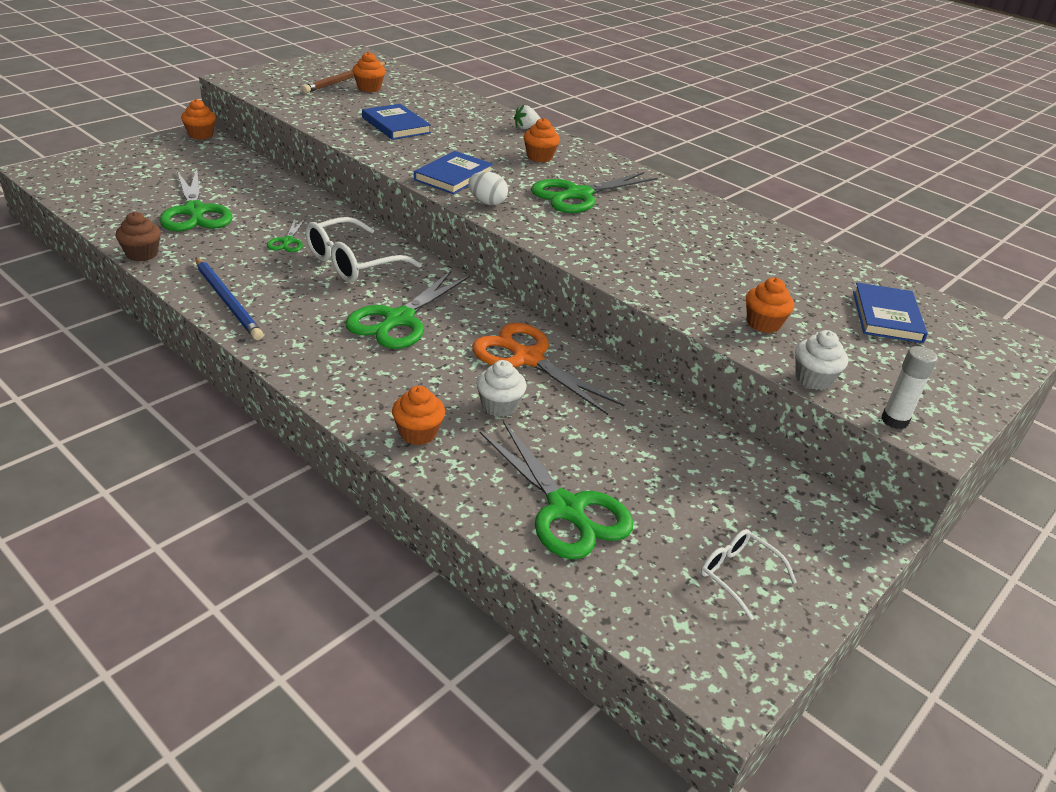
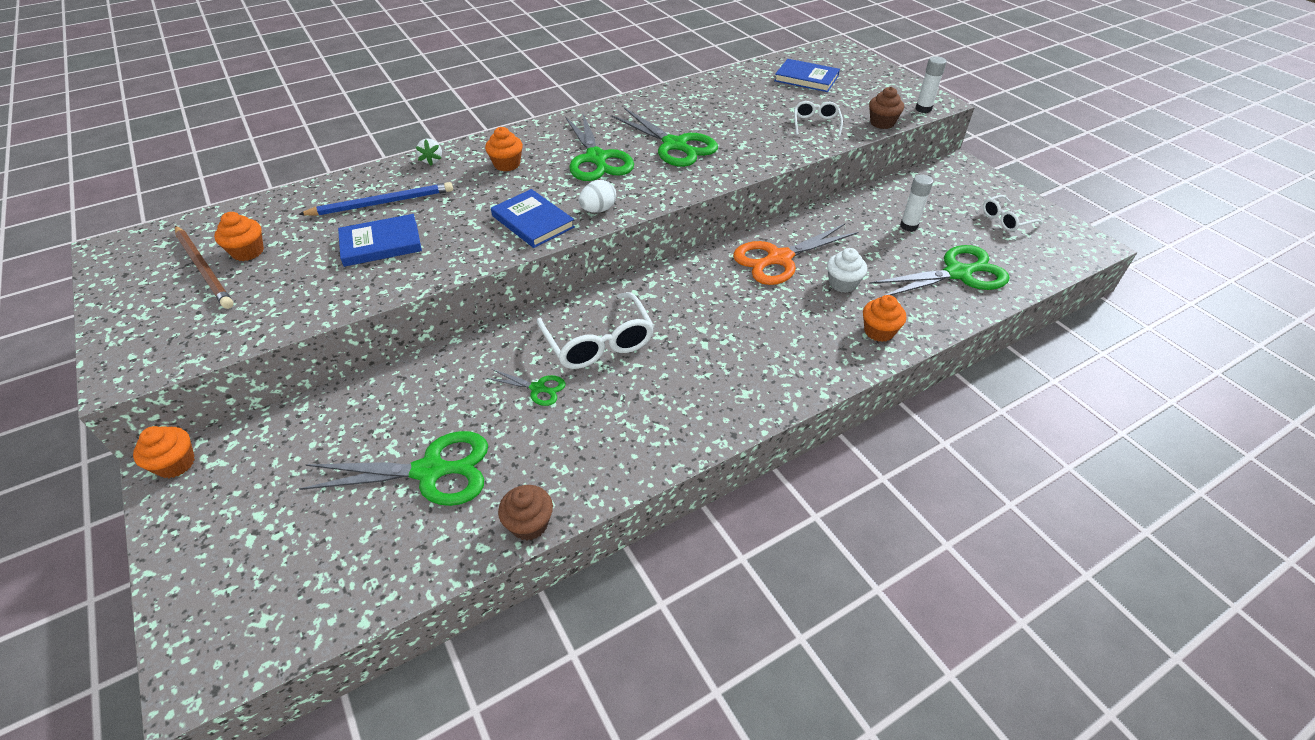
camera: 70 degrees left, 10 degrees up
blue pencil [195,257,263,340] -> blue pencil moved to [298,182,453,216]
green scissors [345,270,470,349] -> green scissors moved to [611,108,718,167]
orange cupcake [746,278,794,333] -> white glasses [794,101,843,137]
white cupcake [795,330,848,390] -> brown cupcake [869,87,904,129]
none -> white glue stick [900,174,933,231]

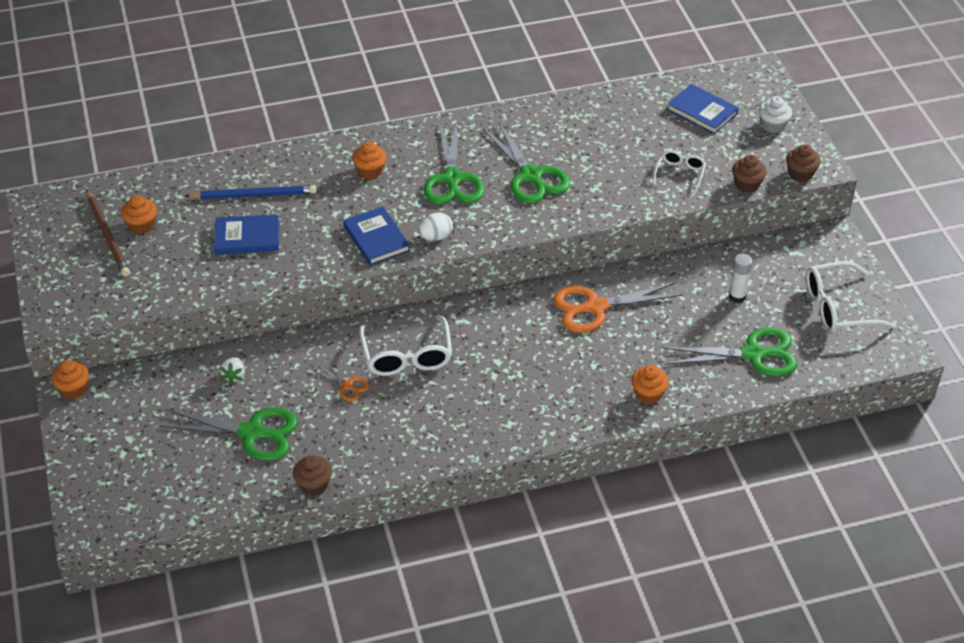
camera: 15 degrees right, 0 degrees up
white strawberry [416,139,442,166] -> white strawberry moved to [220,357,245,384]
green scissors [486,369,565,406] -> orange scissors [309,362,369,402]
white cupcake [827,248,867,293] -> white cupcake moved to [759,96,792,133]
white glue stick [915,56,947,113] -> brown cupcake [786,144,821,182]
white glasses [983,195,1043,231] -> white glasses [806,261,896,333], size x1.75

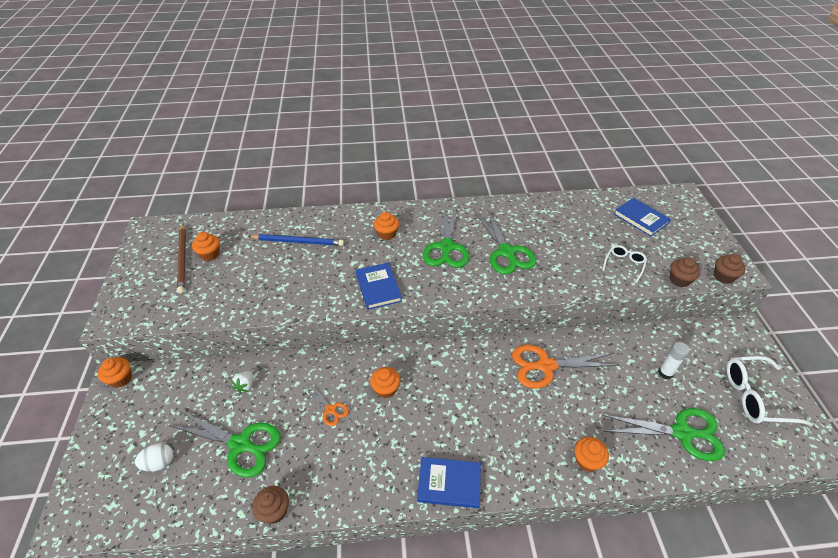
camera: 10 degrees right, 0 degrees up
blue book [214,214,279,255] -> blue book moved to [417,457,481,508]
white glasses [359,315,452,376] -> orange cupcake [370,367,400,398]
white egg [418,213,453,241] -> white egg moved to [135,443,173,472]
white cupcake [759,96,792,133] -> none

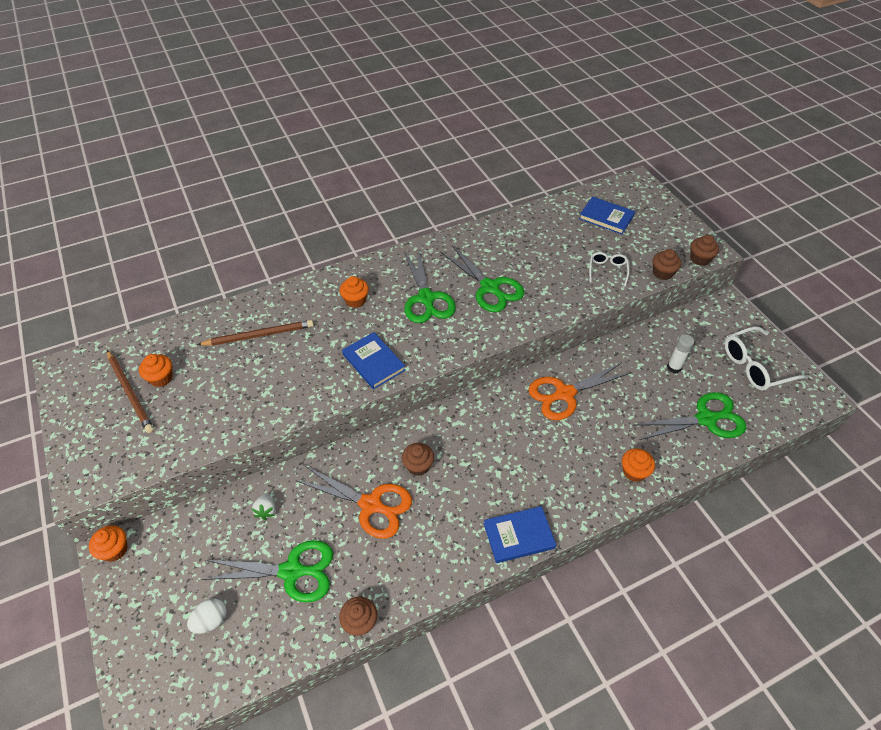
camera: 20 degrees left, 5 degrees up
blue pencil [248,234,344,246] -> brown pencil [197,320,314,346]
orange scissors [305,384,349,426] -> orange scissors [295,465,412,539], size x2.02
orange cupcake [370,367,400,398] -> brown cupcake [402,443,434,476]

